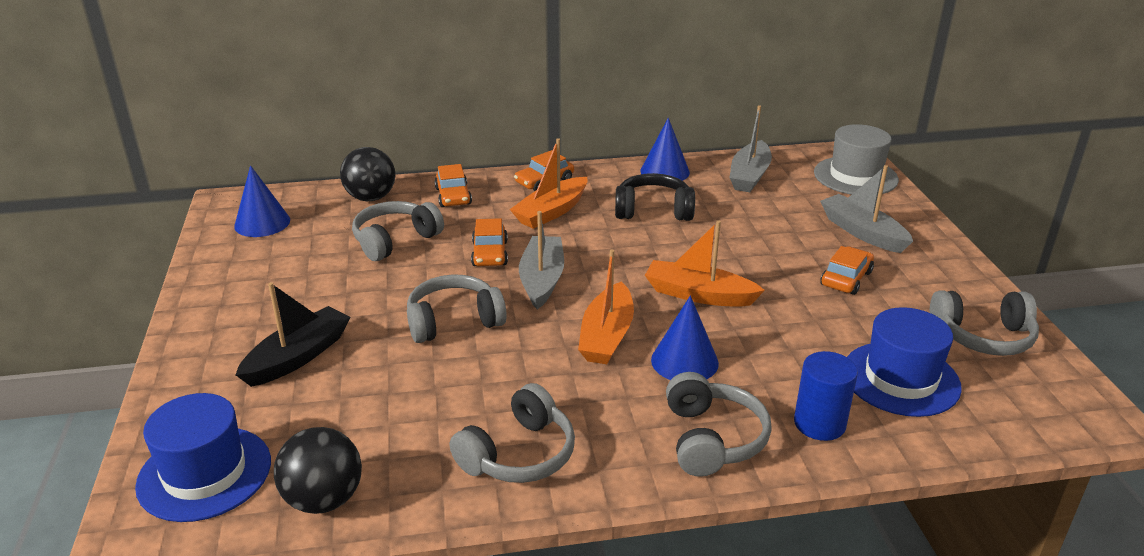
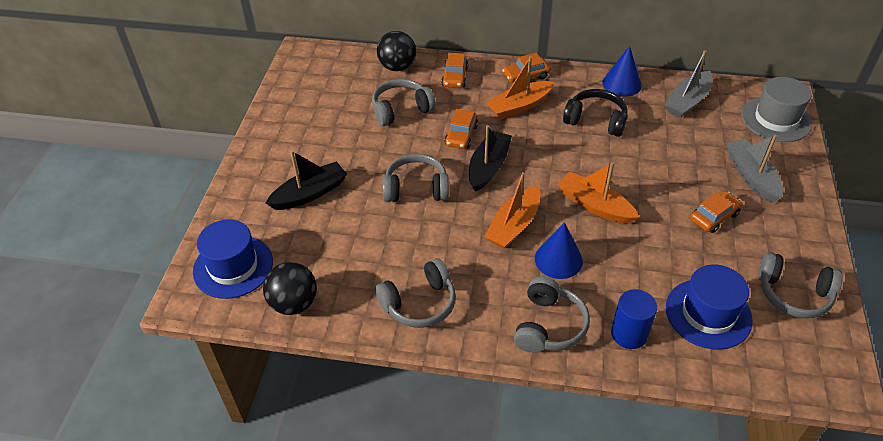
camera: 20 degrees right, 15 degrees up
blue cone [234,165,290,237] -> none
grey boat [519,211,564,310] -> black boat [469,125,512,192]

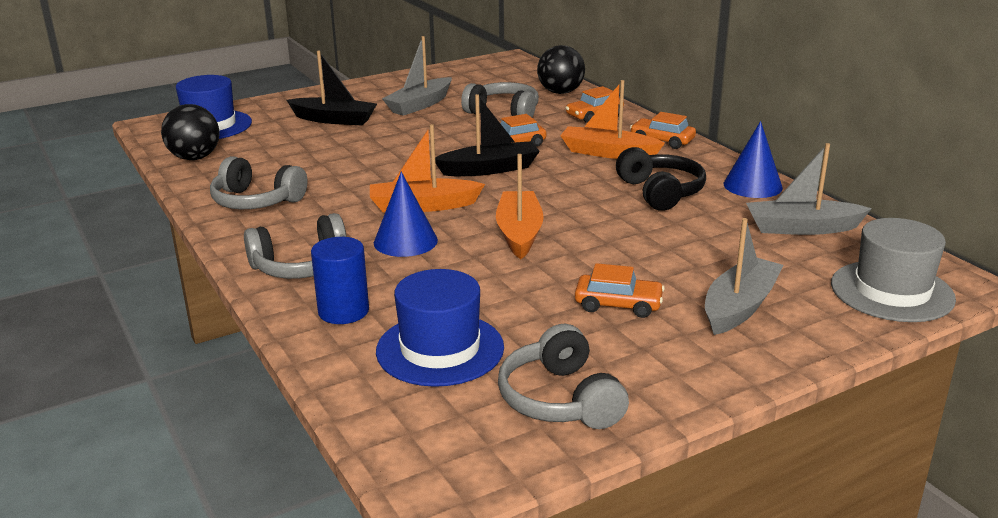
camera: 50 degrees right, 20 degrees down
grey headphones [382,154,449,202] -> none
none -> grey boat [382,36,452,116]

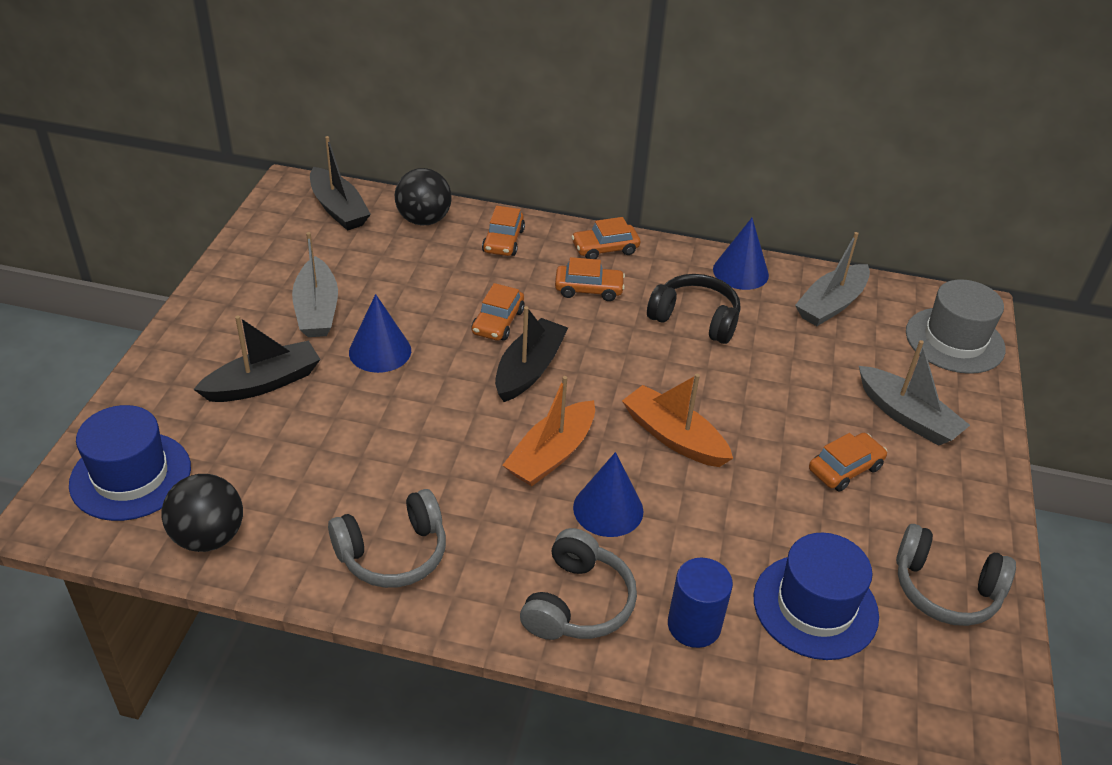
camera: 50 degrees left, 15 degrees up
grey headphones [461,82,539,118] -> none
orange boat [560,80,665,159] -> orange car [555,257,625,301]
grey boat [705,218,783,335] -> grey boat turned 150 degrees clockwise [859,340,970,446]
none -> black boat [310,136,371,231]
none -> blue cone [349,294,411,373]

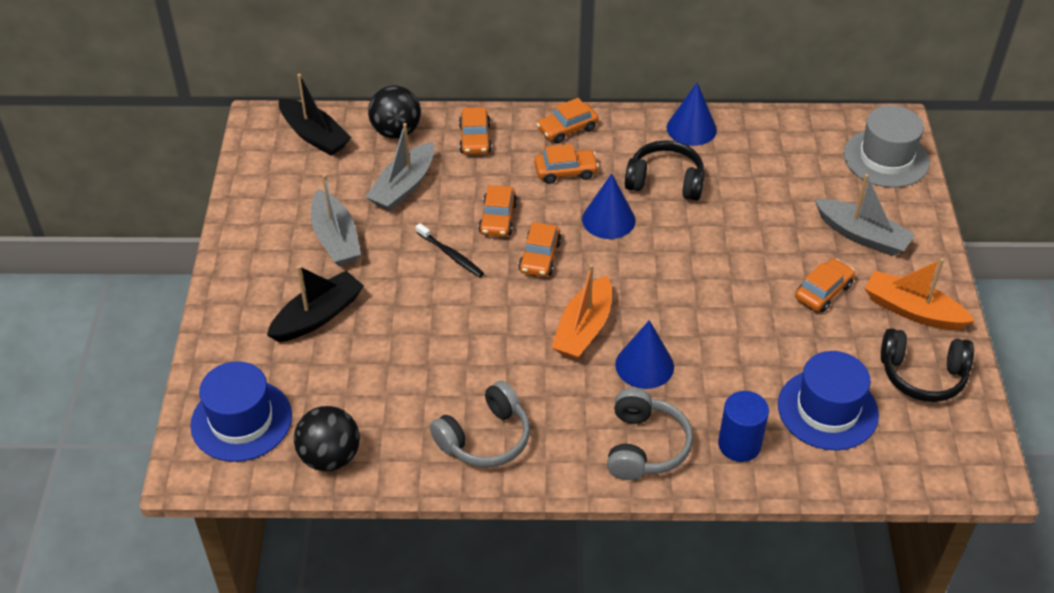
camera: 10 degrees left, 5 degrees up
blue cone [349,294,411,373] -> blue cone moved to [582,173,636,239]
black boat [495,306,568,402] -> orange car [518,222,561,277]
orange boat [622,374,733,467] -> orange boat moved to [864,258,975,330]
grey boat [795,232,870,326] -> grey boat moved to [365,123,434,211]
grey headphones [896,524,1016,626] -> black headphones [881,328,974,402]
none -> black toothbrush [416,223,484,277]

